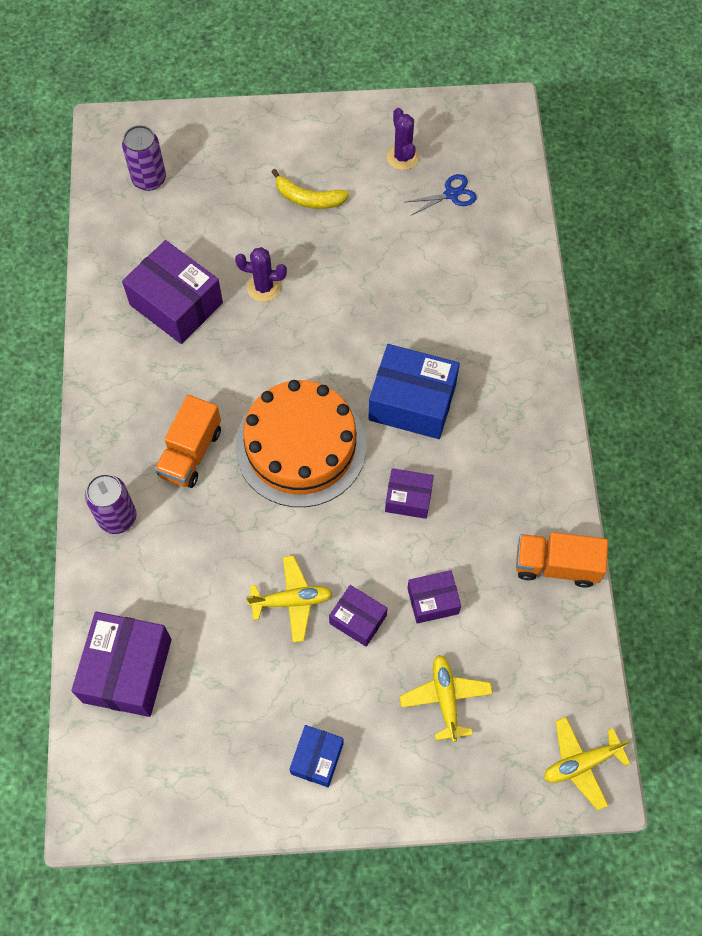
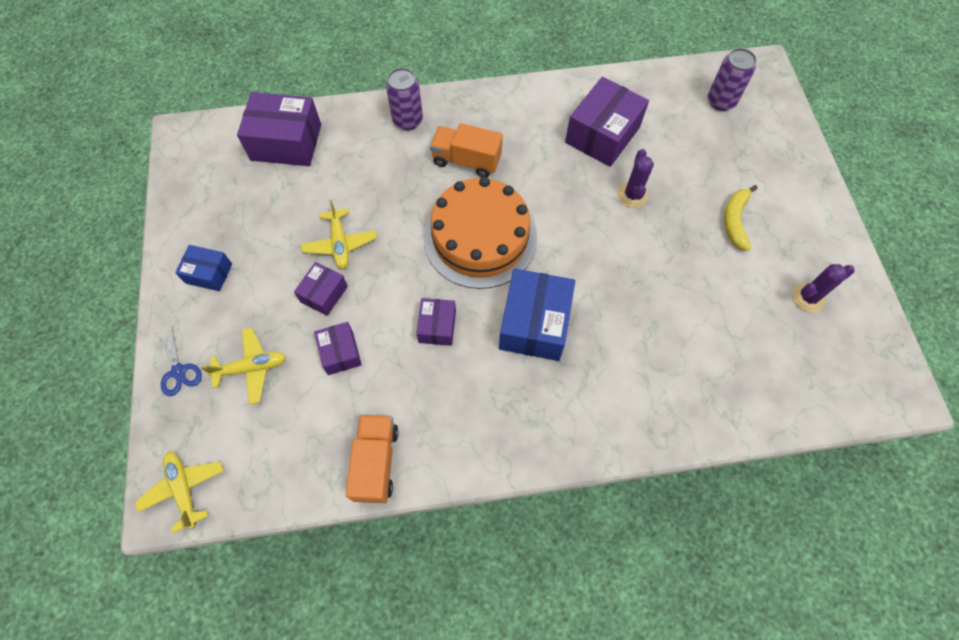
camera: 85 degrees right, 0 degrees up
blue scissors [406,174,477,215] -> blue scissors moved to [156,328,202,396]

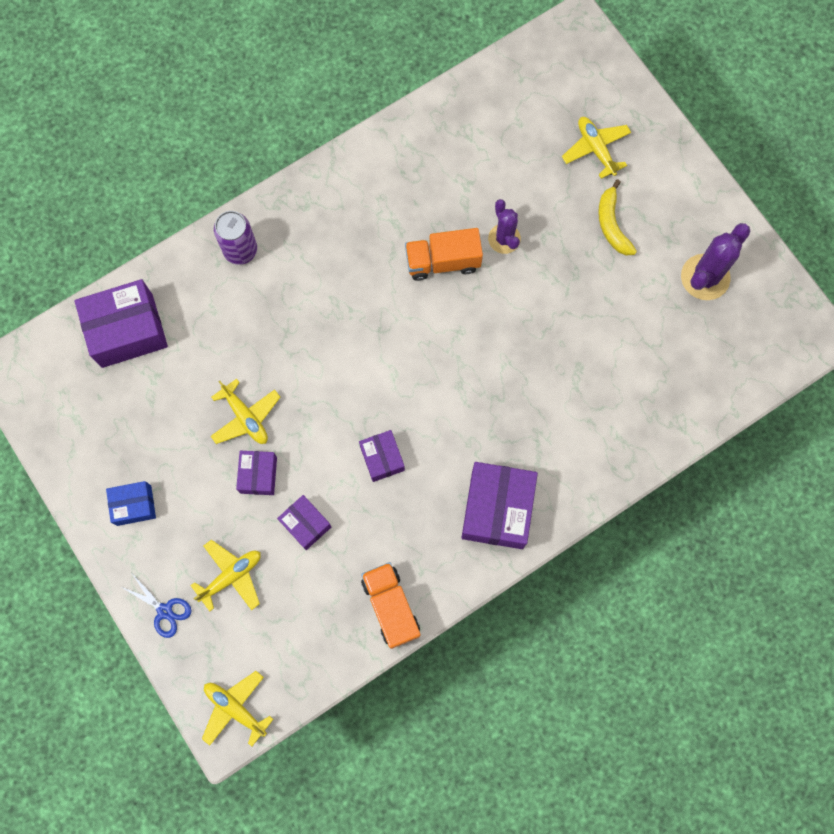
camera: 25 degrees left, 10 degrees up
orange cake [424,177,537,289] -> none
orange truck [430,123,503,177] -> orange truck moved to [405,228,483,281]
blue box [499,269,575,361] -> none
purple box [565,77,649,167] -> purple box moved to [461,462,538,549]
purple can [708,48,757,111] -> none
purple cactus [792,264,854,312] -> purple cactus [681,223,751,300], size x1.51
none -> yellow plane [562,117,631,179]

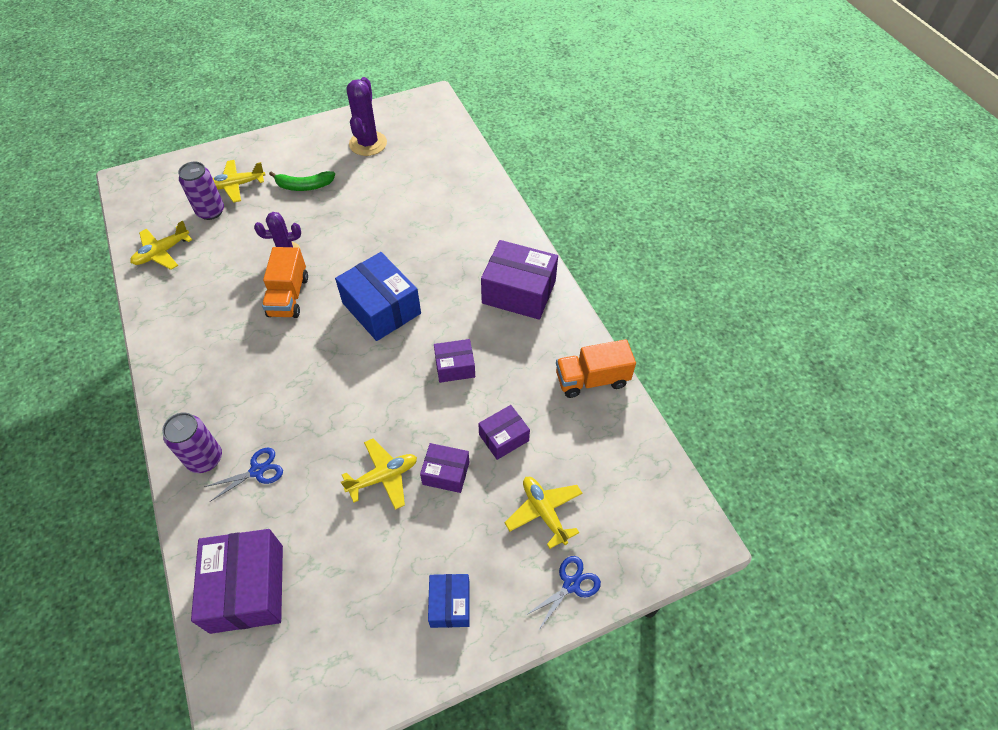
camera: 80 degrees left, 20 degrees down
yellow plane [202,671,273,746] -> yellow plane moved to [130,221,192,270]
yellow banana [598,179,637,256] -> green banana [269,171,335,191]
purple cactus [681,223,751,300] -> purple cactus turned 45 degrees clockwise [346,77,387,156]
none -> purple can [178,162,224,220]
none -> blue scissors [204,447,283,502]
none -> blue box [335,252,421,341]

